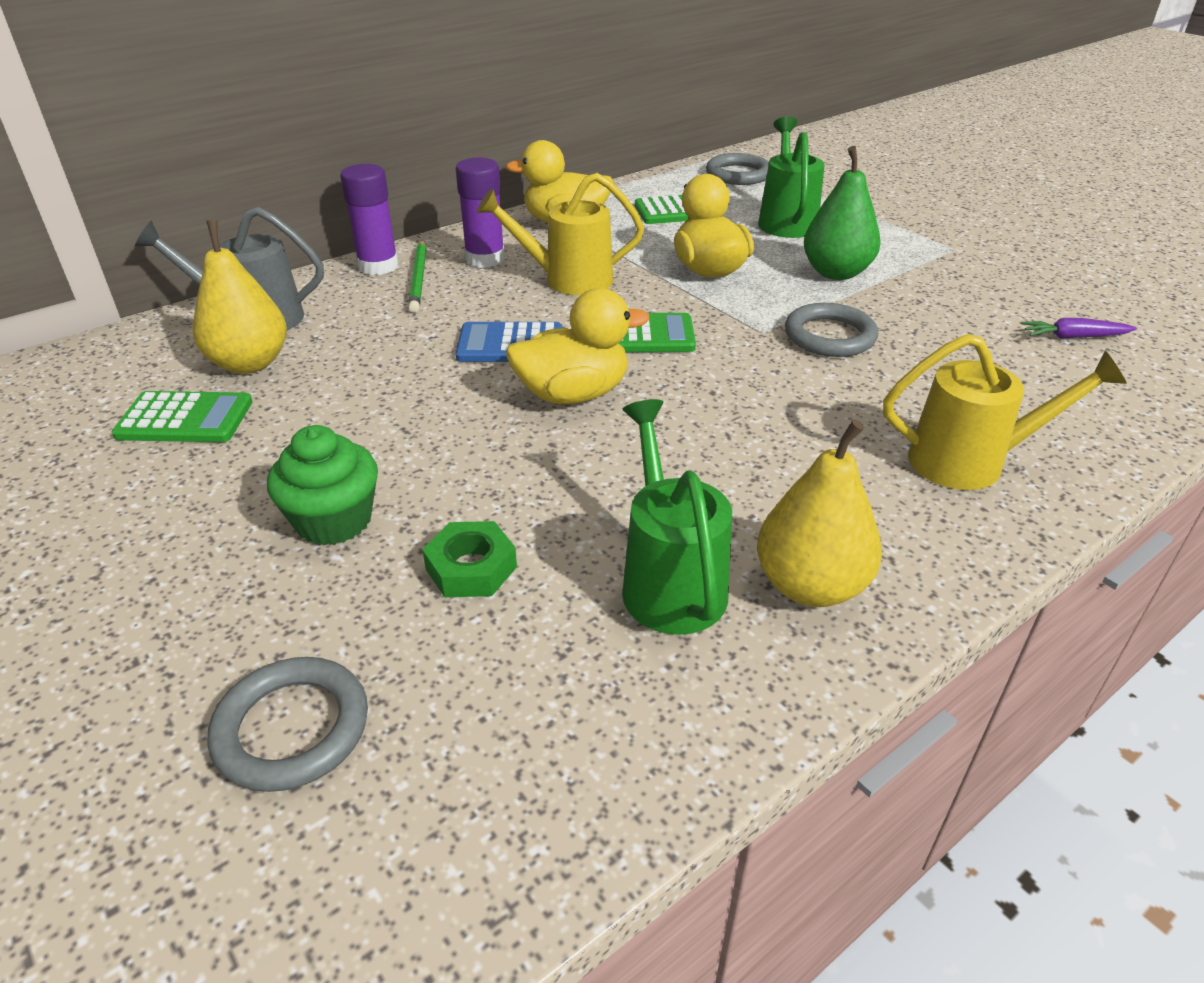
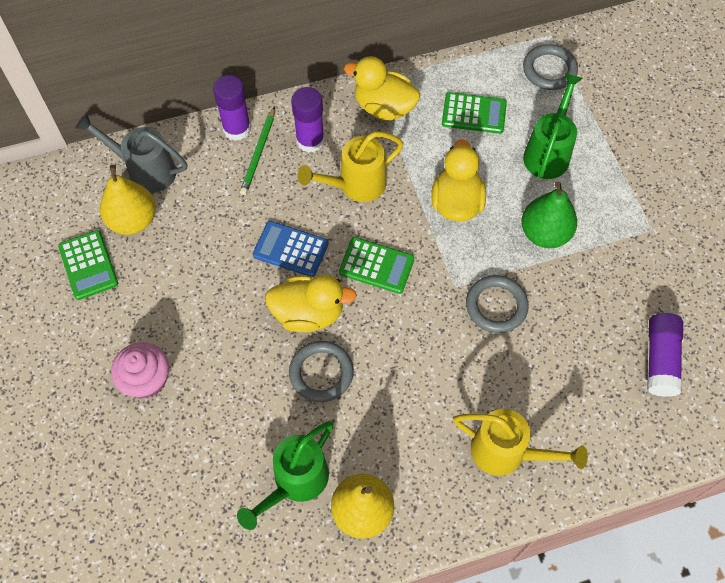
camera: 20 degrees right, 25 degrees up
green calculator [111,391,253,442] -> green calculator turned 45 degrees clockwise [58,230,118,300]
grey ring [207,657,368,792] -> grey ring moved to [289,341,354,402]
green cupcake [267,425,378,545] -> pink cupcake [111,342,169,398]
green nut [422,521,517,597] -> none
yellow watering can [477,173,644,295] -> yellow watering can turned 45 degrees counterclockwise [297,131,404,202]
green watering can [622,399,732,635] -> green watering can turned 150 degrees counterclockwise [237,421,333,530]
purple carrot [1021,318,1137,339] -> purple glue stick [647,313,683,397]

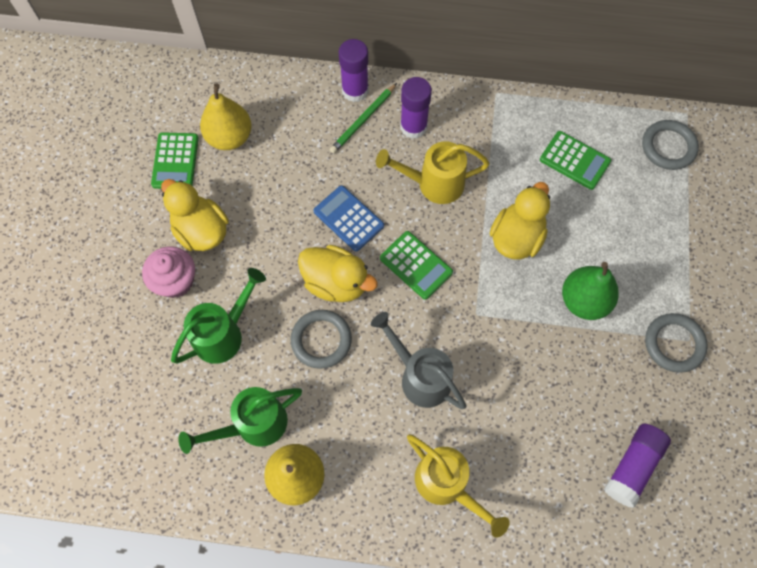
camera: 25 degrees right, 5 degrees up
grey watering can [75,113,187,193] -> grey watering can moved to [371,312,467,409]
yellow duck [344,56,420,120] -> yellow duck moved to [161,179,229,251]
grey ring [466,275,529,333] -> grey ring moved to [645,313,708,373]
green watering can [523,73,583,179] -> green watering can moved to [171,268,266,364]

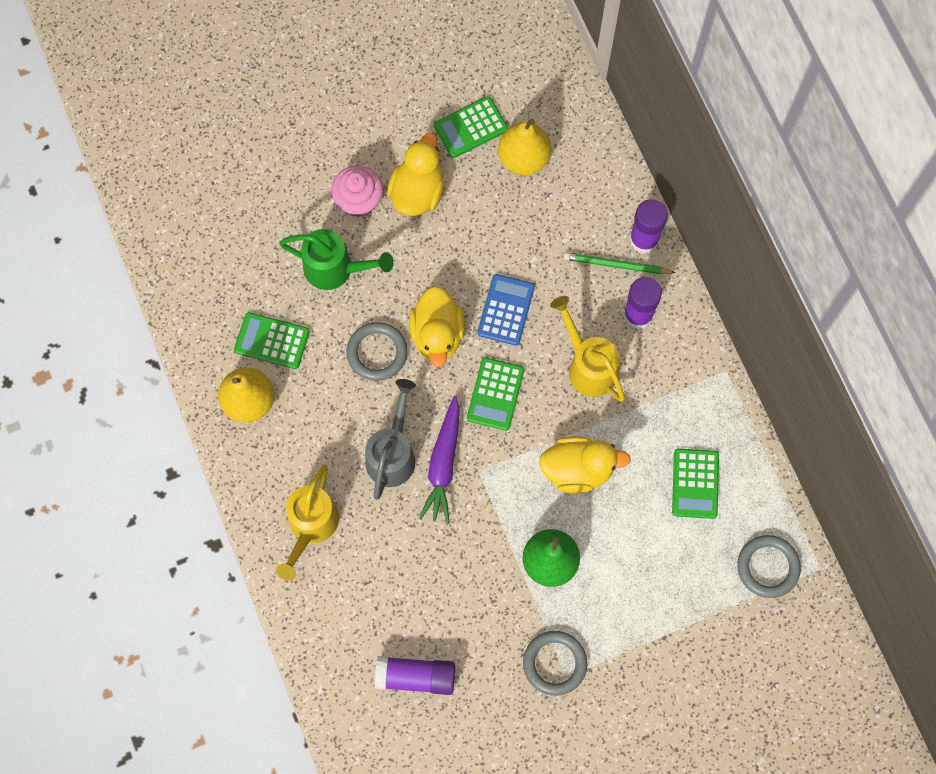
camera: 60 degrees right, 5 degrees up
green watering can [178,387,302,454] -> green calculator [234,312,310,369]
none -> purple carrot [419,395,460,524]

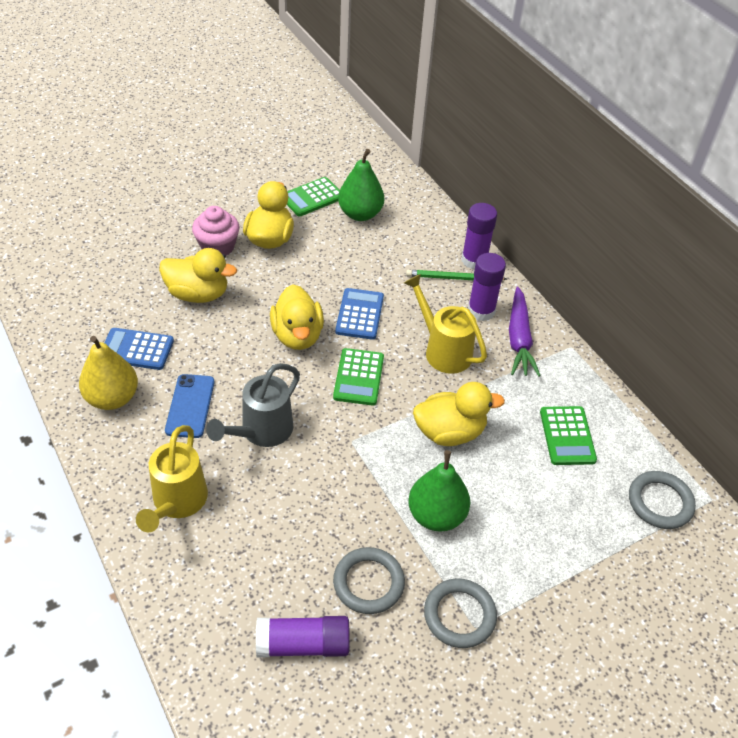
camera: 10 degrees left, 25 degrees down
green calculator [234,312,310,369] -> blue calculator [104,328,174,370]
green watering can [279,229,394,290] -> yellow duck [159,248,237,303]
grey ring [347,322,408,381] -> grey ring moved to [333,547,405,614]
grey watering can [365,379,416,500] -> grey watering can turned 150 degrees counterclockwise [206,363,300,447]
purple carrot [419,395,460,524] -> purple carrot moved to [509,287,541,377]
yellow pear [498,119,551,175] -> green pear [338,149,384,221]
none -> blue phone [165,374,215,438]

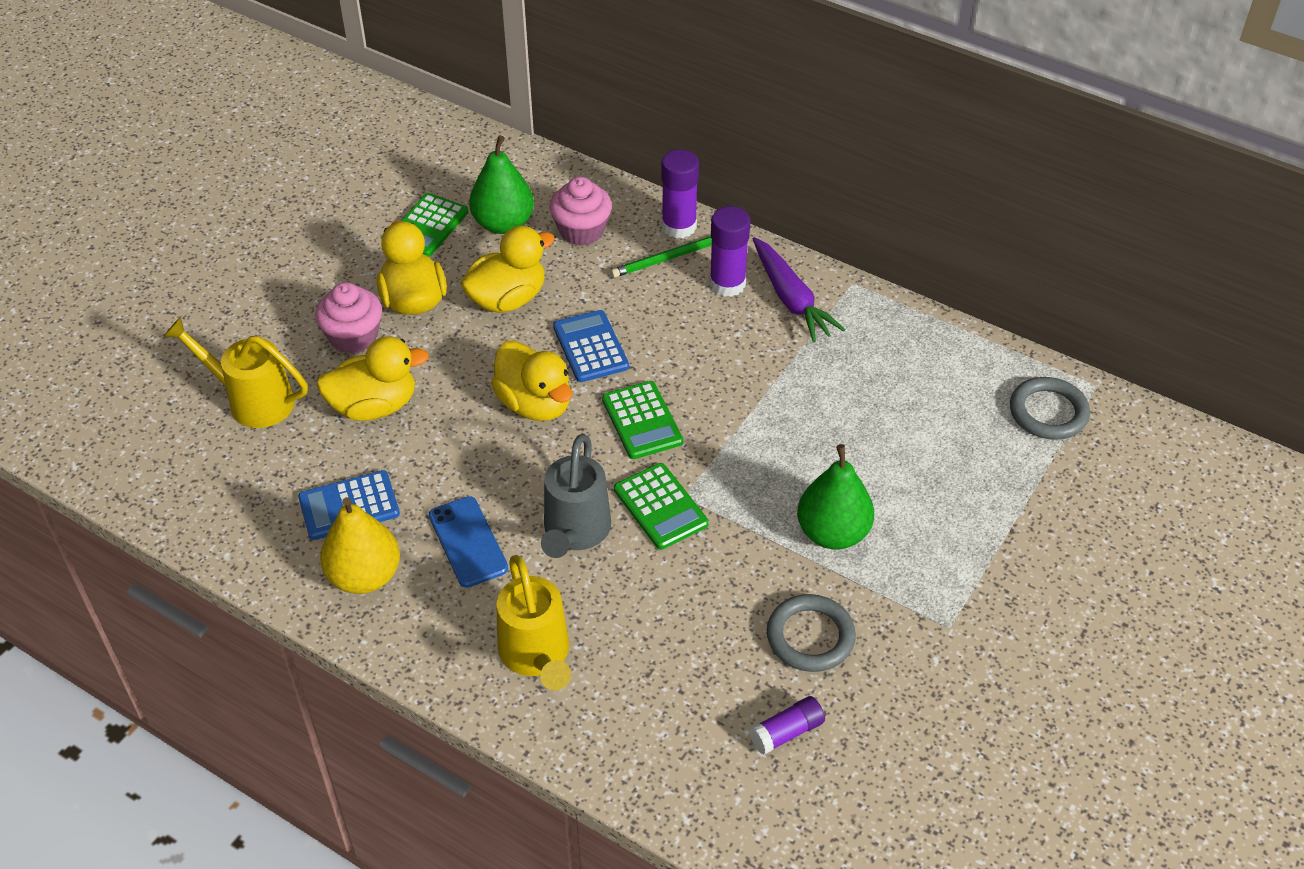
camera: 25 degrees left, 0 degrees up
purple glue stick [256,616,350,657] -> purple glue stick [749,696,825,755], size x0.64
yellow watering can [404,274,487,374] -> yellow watering can moved to [163,317,308,428]
yellow duck [413,382,505,446] -> yellow duck moved to [460,226,555,313]
grey ring [424,578,497,648] -> none
green calculator [540,406,597,465] -> green calculator moved to [614,463,709,550]
none -> pink cupcake [550,177,612,246]

